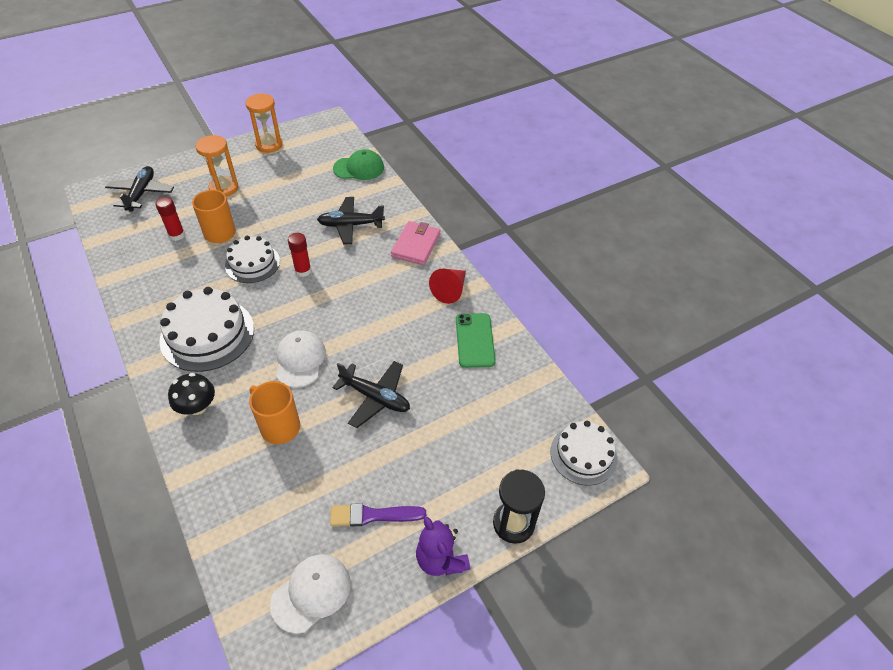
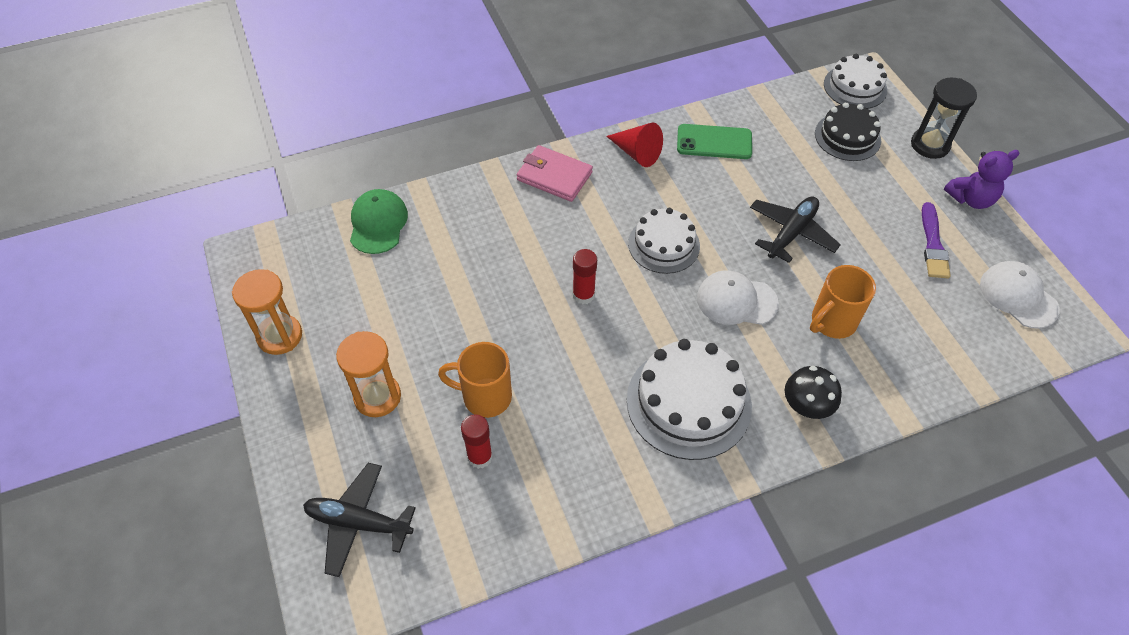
camera: 80 degrees left, 5 degrees up
white cake [225,236,280,283] -> white cake moved to [628,208,700,274]
black plane [317,197,385,244] -> none
none -> black cake [815,102,881,161]

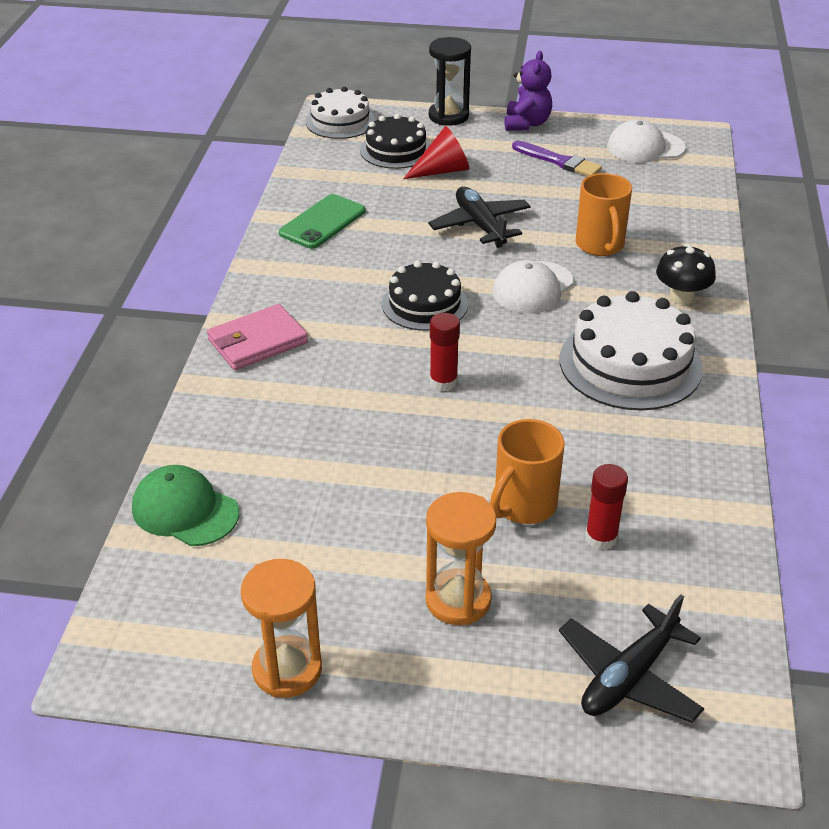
camera: 60 degrees left, 15 degrees down
red cone [606,123,663,167] -> red cone moved to [403,126,469,179]
white cake [628,208,700,274] -> black cake [382,261,468,331]

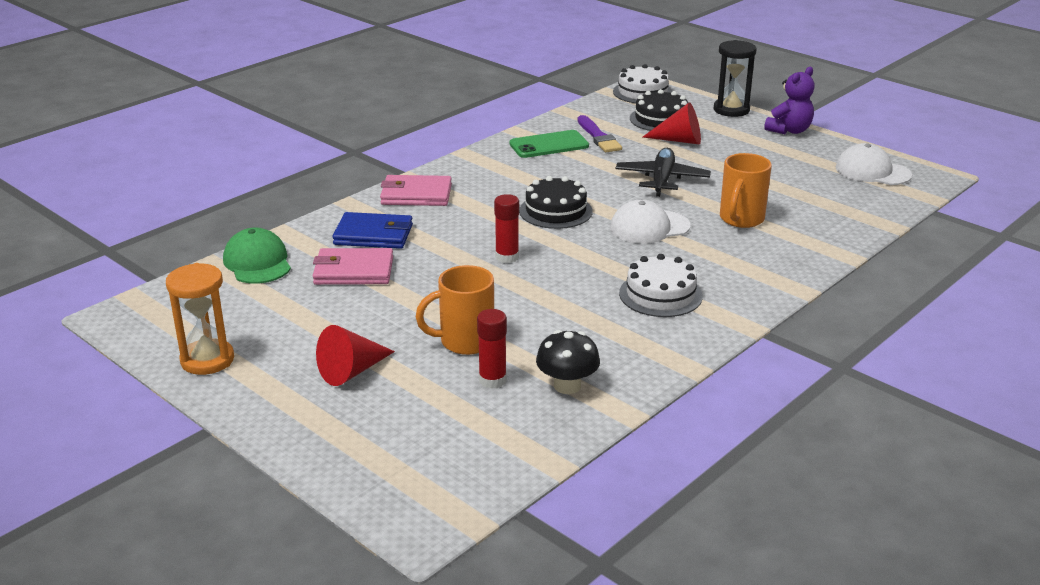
camera: 35 degrees right, 10 degrees down
orange hourglass [425,492,496,625] -> red cone [316,325,395,386]
purple brush [512,141,602,176] -> purple brush moved to [578,115,622,152]
black plane [559,595,704,723] -> none
white cake [560,291,703,411] -> white cake [619,254,703,317], size x0.65
black mushroom [656,244,716,305] -> black mushroom moved to [536,330,600,394]
none -> pink wallet [313,248,393,285]
none -> blue wallet [333,212,413,249]

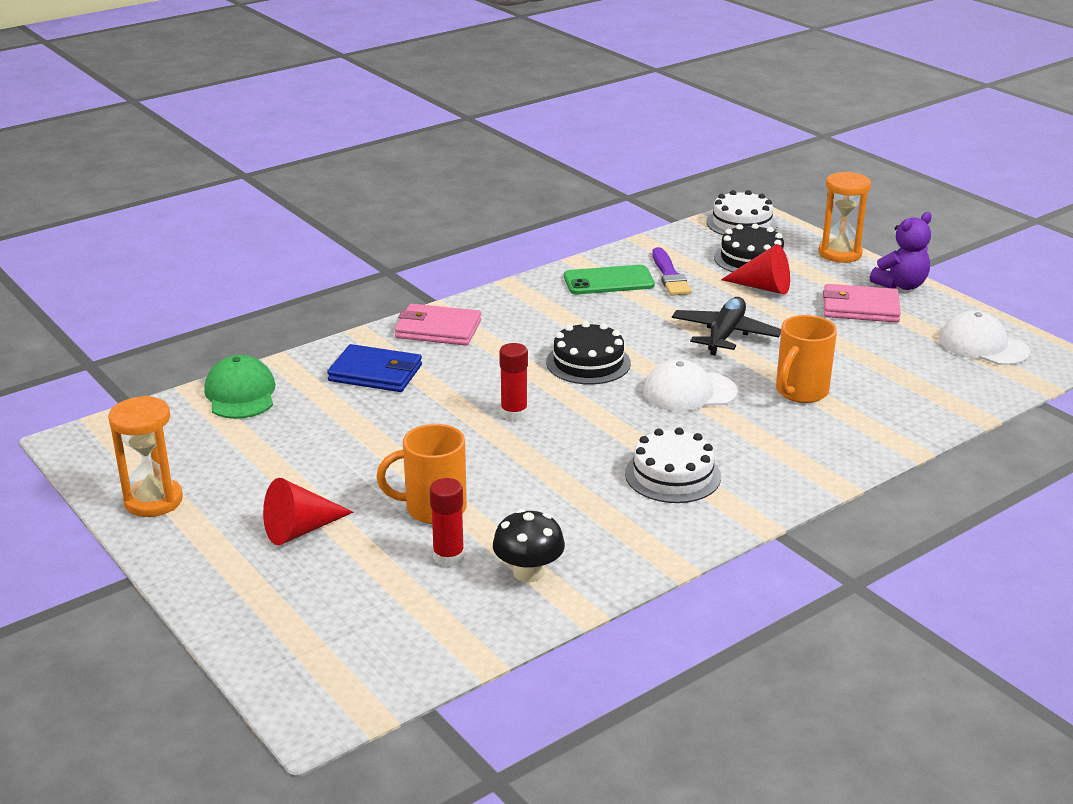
camera: 10 degrees right, 0 degrees up
pink wallet [313,248,393,285] -> pink wallet moved to [823,284,901,323]
black hourglass [714,40,756,117] -> orange hourglass [818,171,871,263]

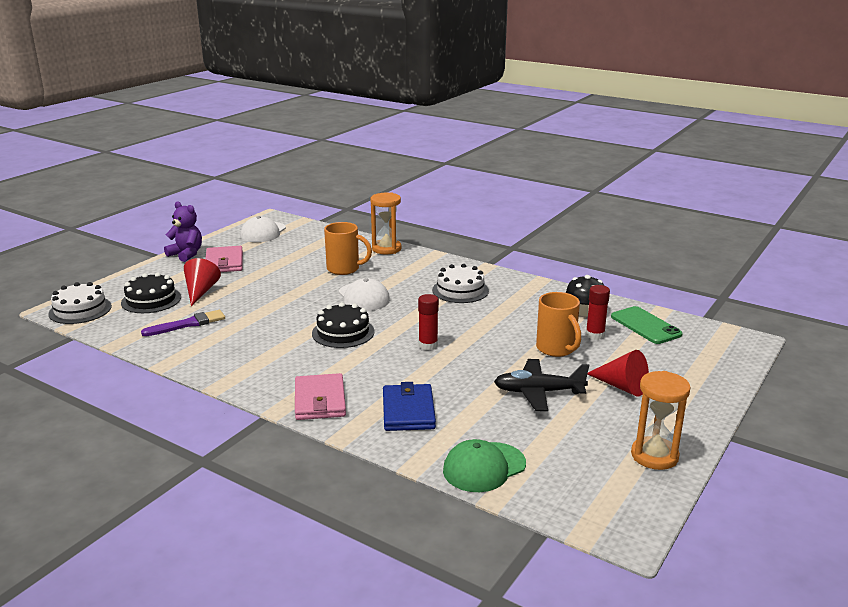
camera: 110 degrees left, 5 degrees down
green phone [564,265,655,294] -> green phone moved to [611,306,683,344]
black plane [672,297,781,355] -> black plane moved to [494,359,589,411]
orange hourglass [818,171,871,263] -> orange hourglass moved to [370,192,401,254]

